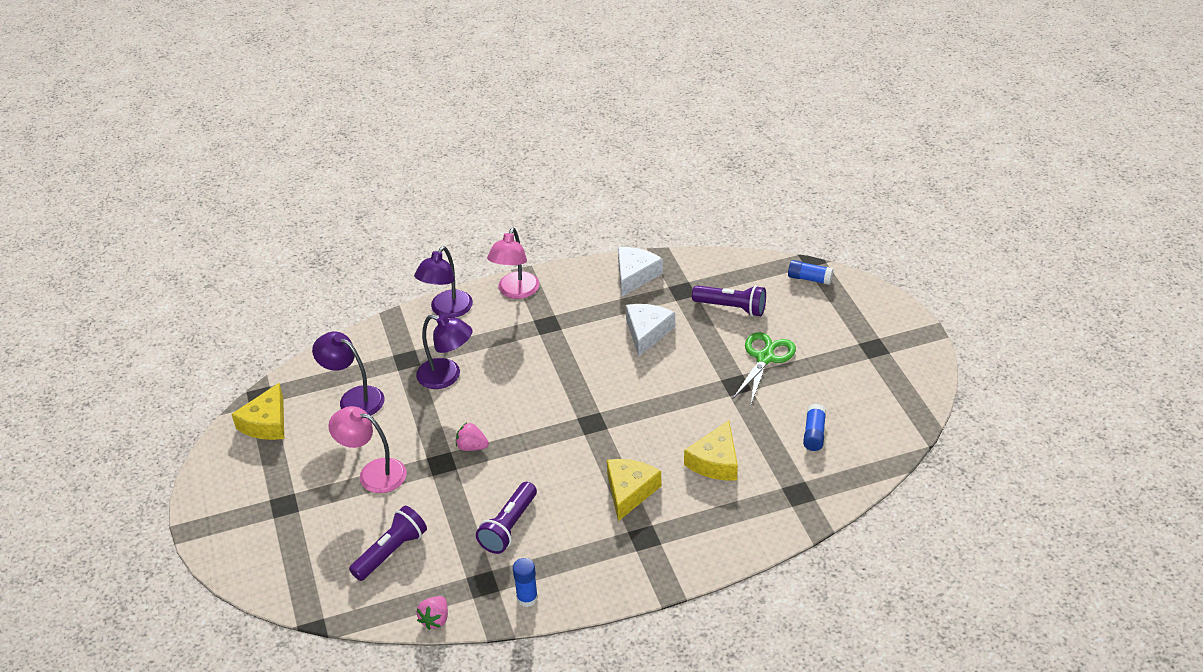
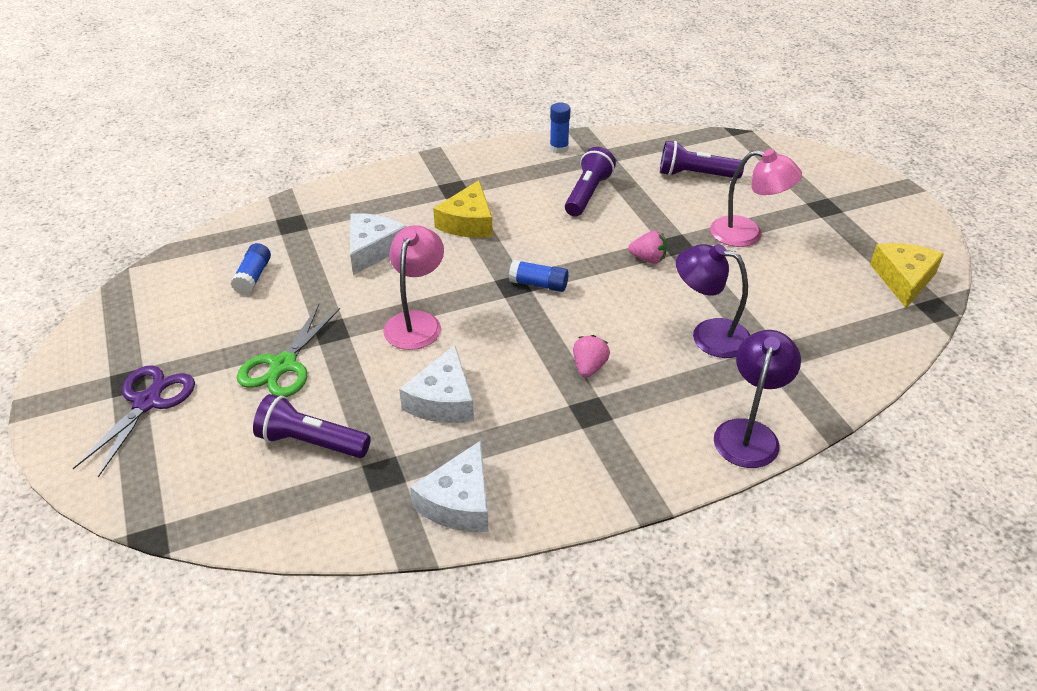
camera: 175 degrees right, 0 degrees up
purple lamp [312,331,384,416] -> none
purple flashlight [349,506,427,581] -> purple flashlight turned 60 degrees clockwise [660,141,744,179]
pink strawberry [416,596,448,630] -> pink strawberry moved to [573,335,610,377]
pink lamp [487,228,539,299] -> pink lamp moved to [383,225,444,350]
yellow cheese [684,421,738,480] -> white cheese [350,213,407,275]
blue glue stick [788,260,833,285] -> blue glue stick moved to [509,260,569,292]
none -> purple scissors [73,365,195,477]

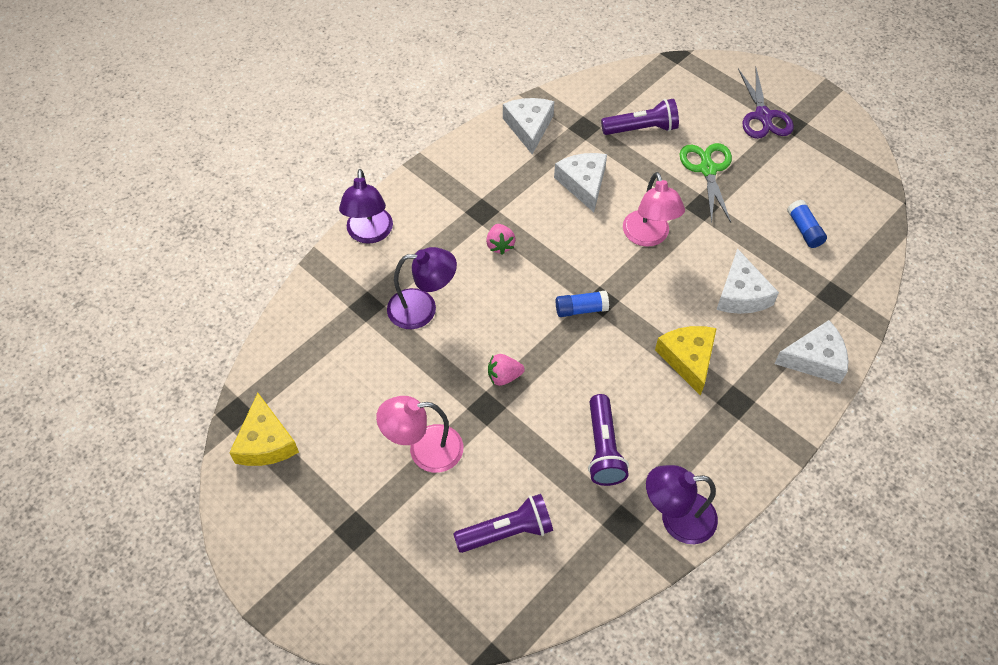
camera: 155 degrees right, 15 degrees up
blue glue stick [550,103,571,154] -> purple lamp [646,465,718,544]
none -> white cheese [774,320,848,384]

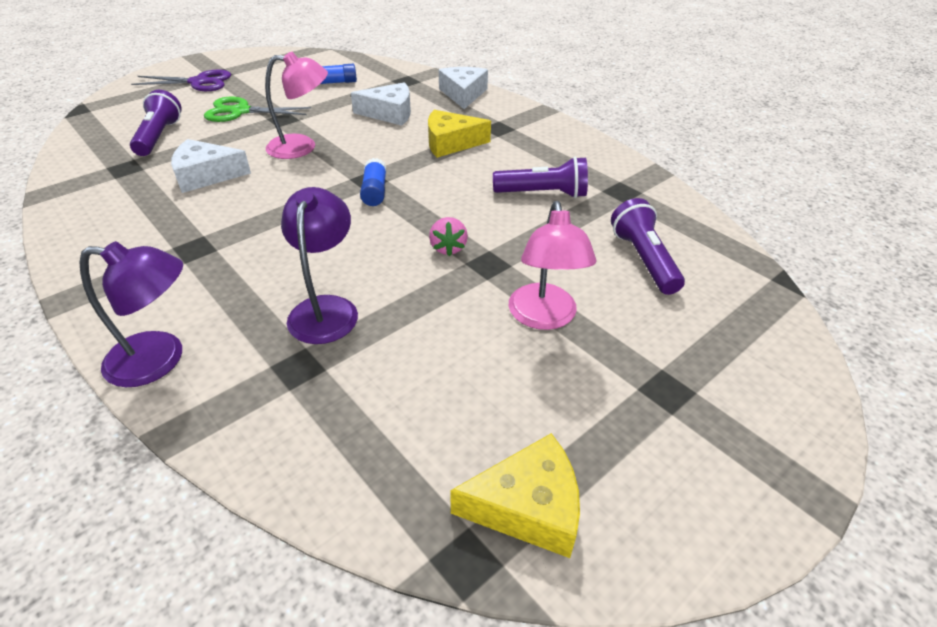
camera: 85 degrees left, 15 degrees down
pink strawberry [486,224,515,255] -> none
white cheese [503,98,554,154] -> none
purple lamp [646,465,718,544] -> none

